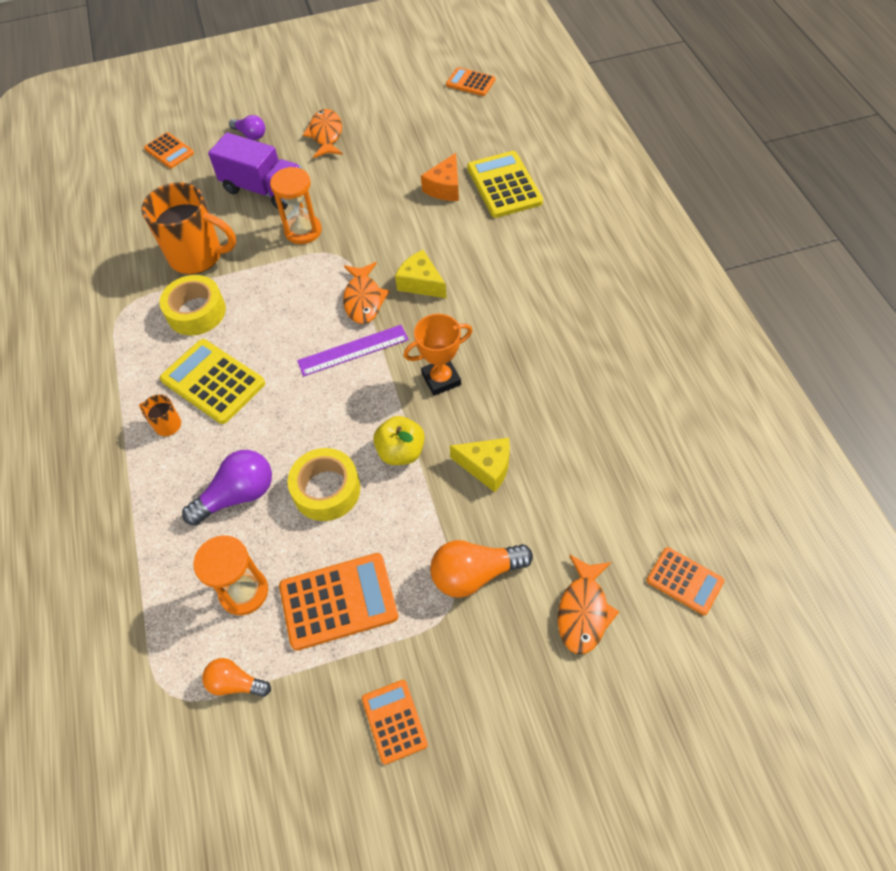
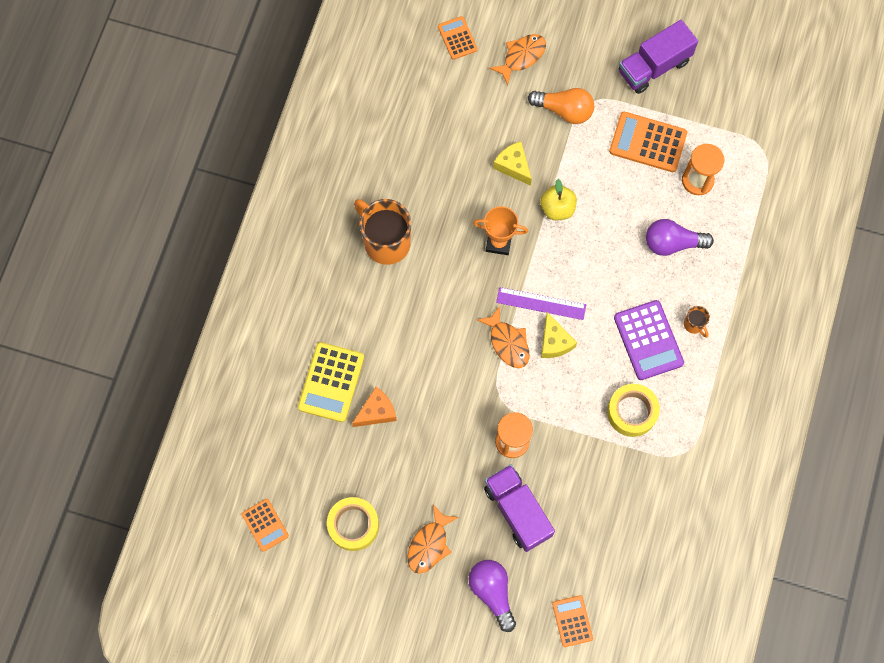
camera: 150 degrees left, 15 degrees up
orange mug [142,182,236,274] -> orange mug moved to [354,199,411,265]
yellow calculator [160,339,265,424] -> purple calculator [614,300,684,380]
orange light bulb [202,658,271,697] -> none
purple light bulb [229,115,265,140] -> purple light bulb [468,560,516,632], size x1.64
yellow tape [287,448,360,521] -> yellow tape moved to [327,497,379,551]
orange fish [343,262,389,324] -> orange fish turned 120 degrees clockwise [477,306,529,368]
orange calculator [362,680,428,765] -> purple truck [619,20,698,94]
yellow cheese [395,250,447,298] -> yellow cheese moved to [541,312,577,358]

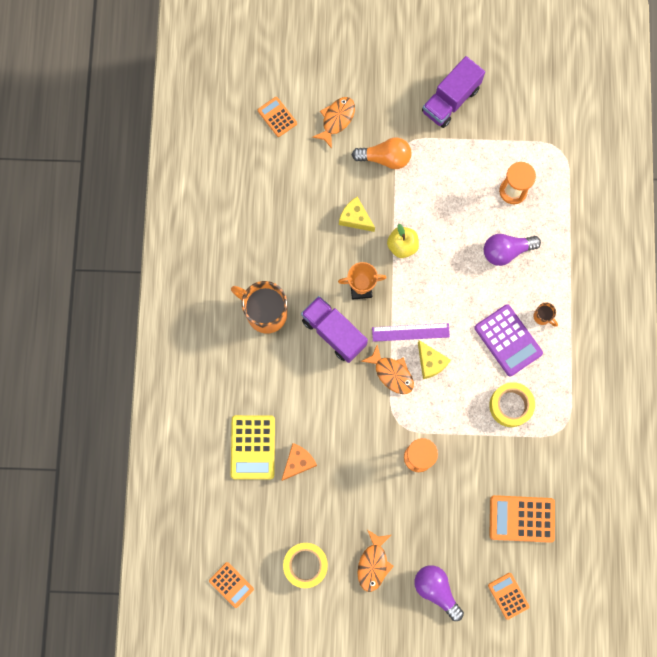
camera: 15 degrees left, 5 degrees up
purple truck [484,465,555,552] -> purple truck moved to [301,296,368,363]
orange calculator [609,112,687,172] -> orange calculator moved to [489,495,555,543]

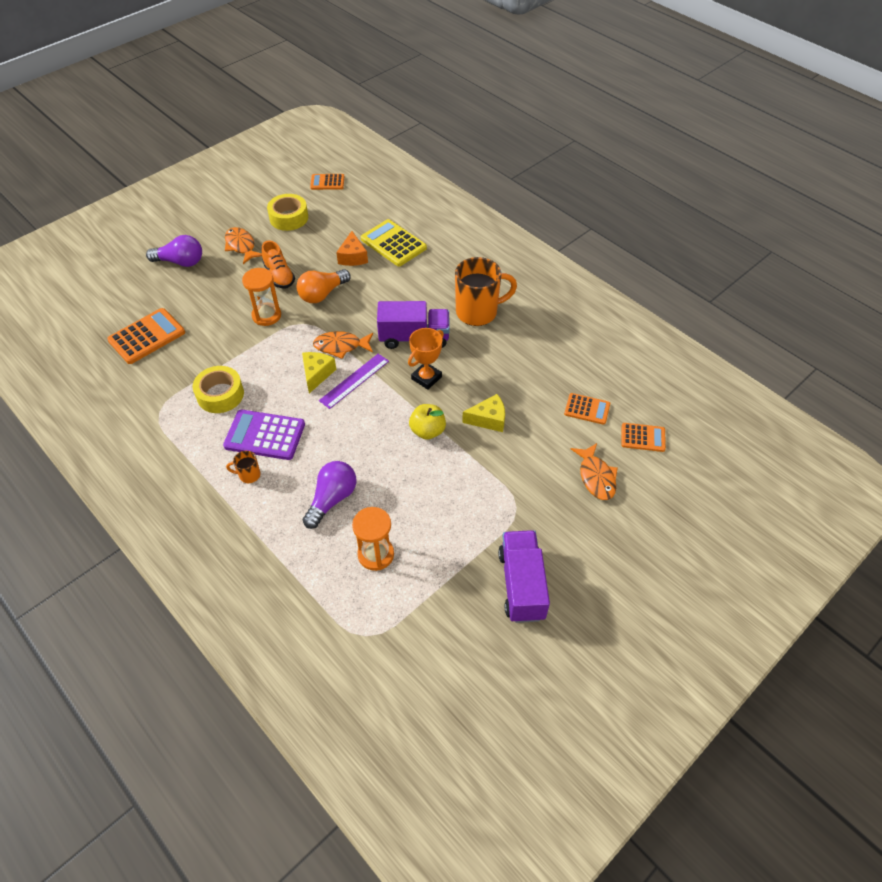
camera: 135 degrees right, 25 degrees down
orange light bulb [352,138,411,169] -> orange light bulb moved to [296,269,350,303]
yellow cheese [418,340,451,379] -> yellow cheese turned 90 degrees clockwise [302,352,336,393]
orange calculator [488,573,529,620] -> orange calculator moved to [564,393,610,425]
none -> orange shoe [262,240,295,289]

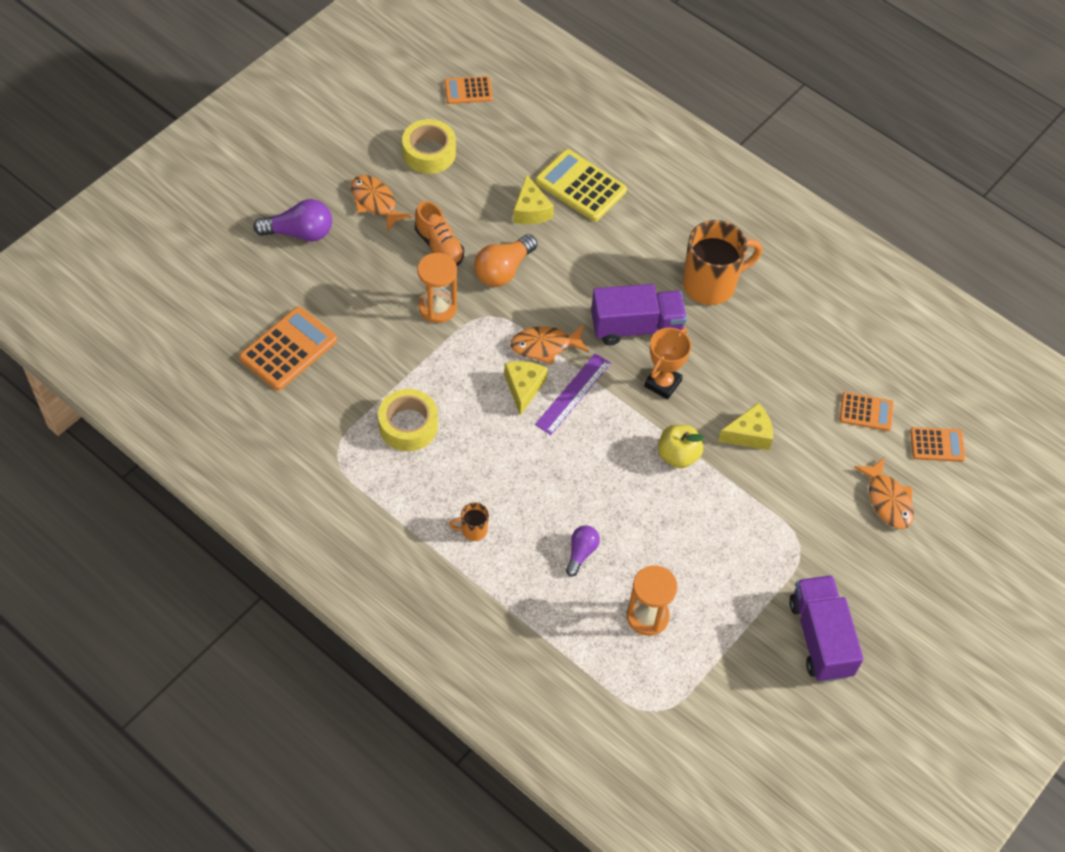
camera: 10 degrees left, 5 degrees up
purple calculator [223,410,305,460] -> none
purple light bulb [303,461,357,529] -> purple light bulb [566,525,600,577], size x0.61
orange cheese [336,231,368,266] -> yellow cheese [513,175,554,224]

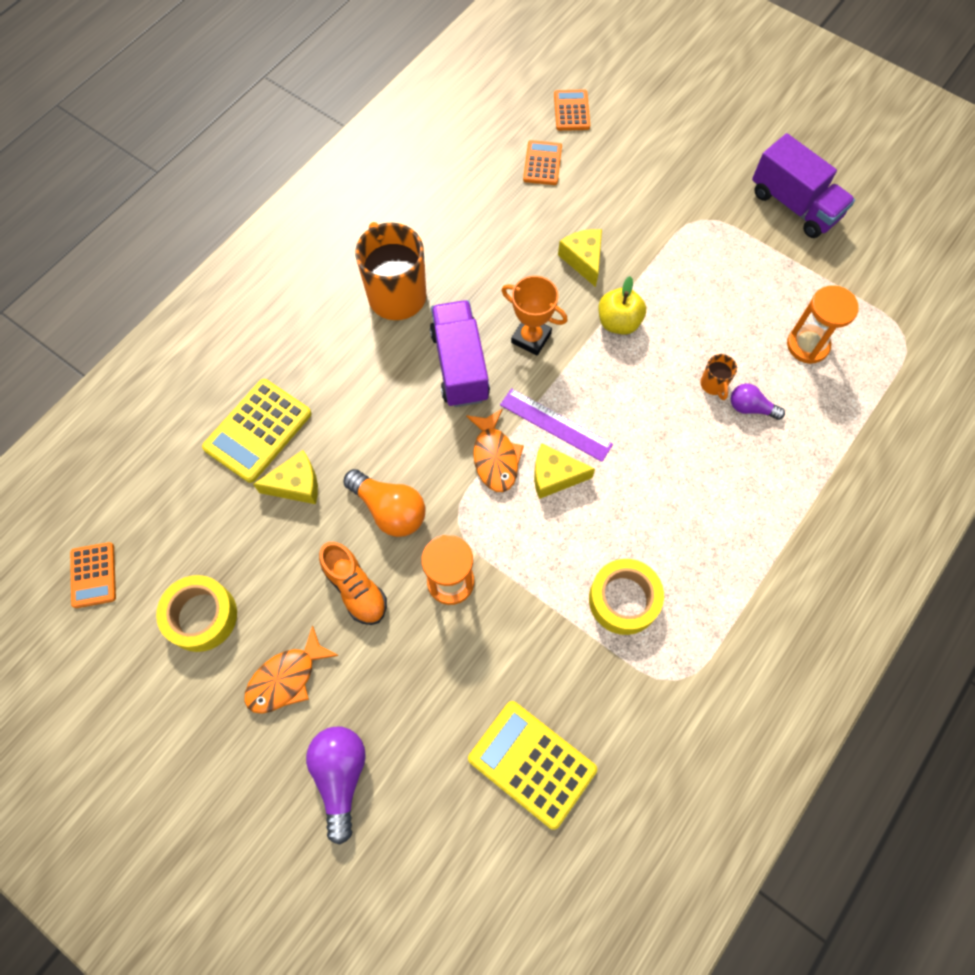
camera: 90 degrees left, 10 degrees up
orange calculator [239,307,337,391] -> yellow calculator [468,701,597,830]
orange shoe [415,201,464,266] -> orange shoe turned 90 degrees clockwise [319,542,387,625]
orange mug [449,503,489,541] -> orange mug moved to [700,354,737,400]
purple truck [789,575,864,682] -> purple truck turned 120 degrees counterclockwise [752,133,855,238]
orange fish [854,457,914,529] -> none

